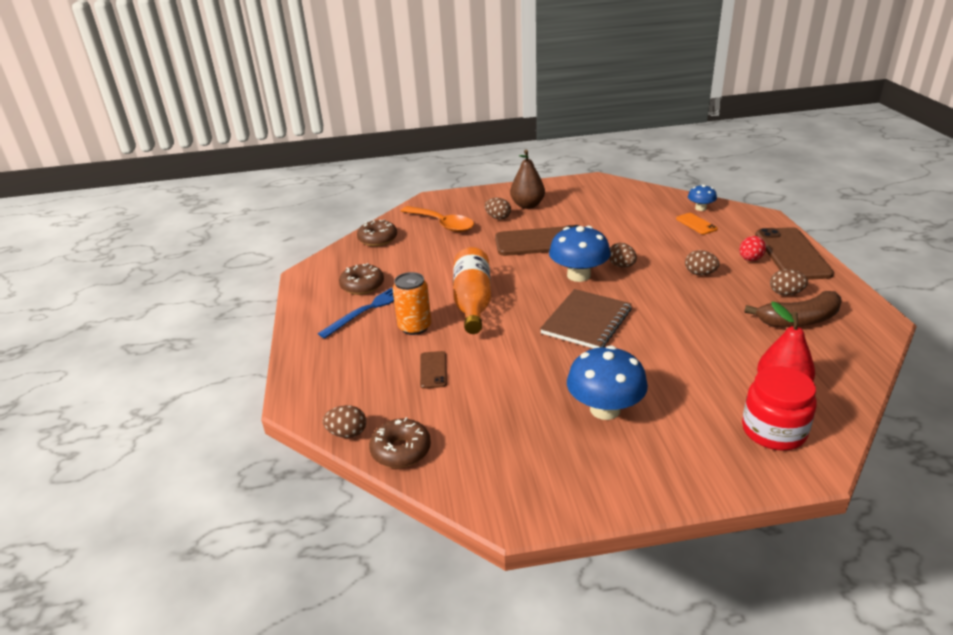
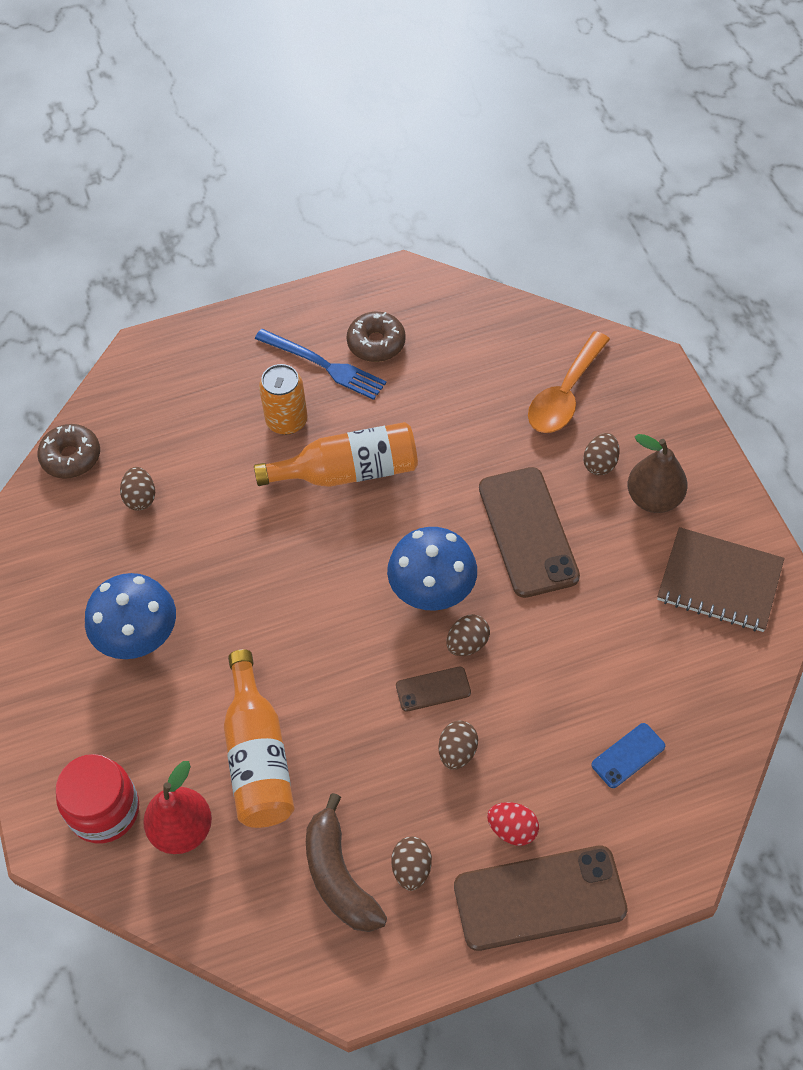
camera: 80 degrees right, 25 degrees up
brown egg [323,405,366,438] -> brown egg moved to [120,467,155,511]
brown donut [357,219,397,246] -> none
brown phone [420,351,447,389] -> brown phone moved to [396,667,471,712]
brown notebook [540,289,632,348] -> brown notebook moved to [657,527,784,632]
orange phone [676,213,718,234] -> blue phone [591,723,665,788]
blue mushroom [688,185,717,211] -> none
none -> orange bottle [224,649,295,828]

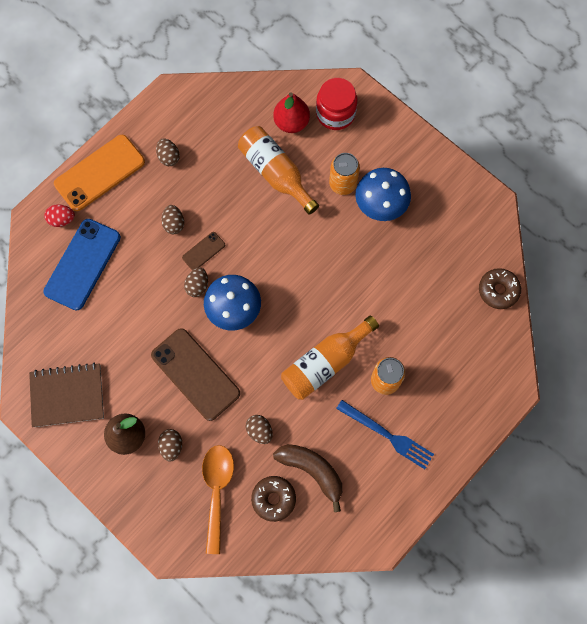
camera: 150 degrees right, 15 degrees up
brown egg [120,467,155,511] -> brown egg moved to [246,415,273,444]
blue fork [255,329,387,400] -> blue fork turned 150 degrees counterclockwise [336,400,434,469]
brown banana [306,793,387,932] -> brown banana moved to [273,444,342,512]
brown donut [347,312,406,362] -> brown donut moved to [251,476,296,522]
brown phone [454,846,628,951] -> orange phone [54,135,145,211]
red egg [487,802,539,846] -> red egg moved to [44,204,75,227]
blue phone [591,723,665,788] -> blue phone [43,219,121,311], size x2.11
none -> orange can [329,153,360,195]

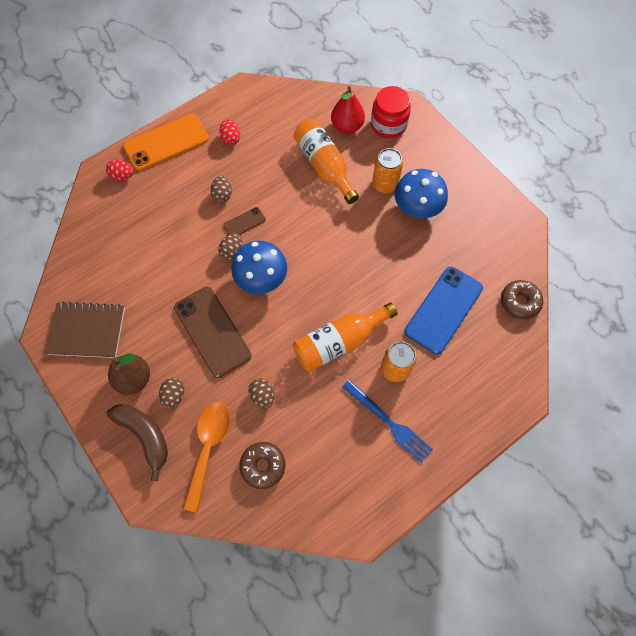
camera: 10 degrees right, 5 degrees down
blue phone [43,219,121,311] -> blue phone moved to [404,266,483,354]
brown egg [156,139,180,166] -> red egg [219,119,240,145]
brown banana [273,444,342,512] -> brown banana moved to [107,404,168,481]

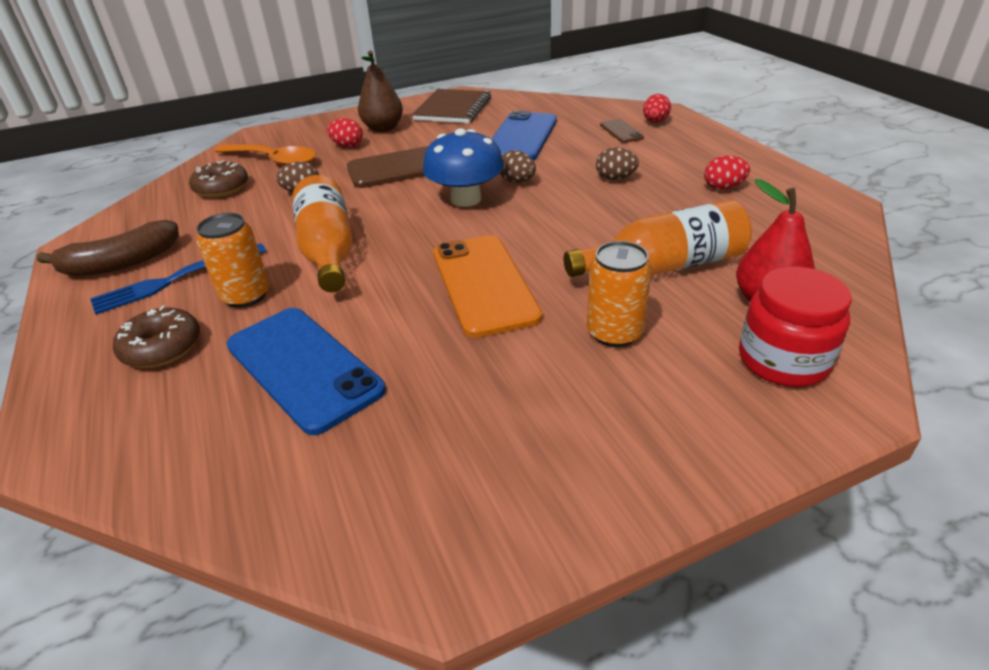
camera: 105 degrees right, 30 degrees down
brown banana [107,404,168,481] -> brown banana moved to [37,220,179,276]
orange phone [123,114,209,171] -> orange phone moved to [433,235,542,338]
brown egg [159,378,184,410] -> red egg [327,118,363,147]
brown phone [223,207,266,235] -> brown phone moved to [600,119,644,143]
blue mushroom [395,169,448,218] -> none
brown donut [501,280,543,319] -> brown donut moved to [113,306,200,368]
none -> blue phone [491,111,557,161]

